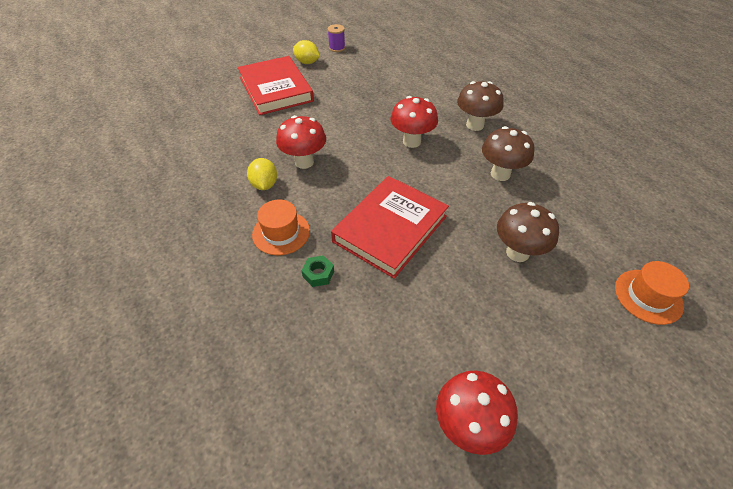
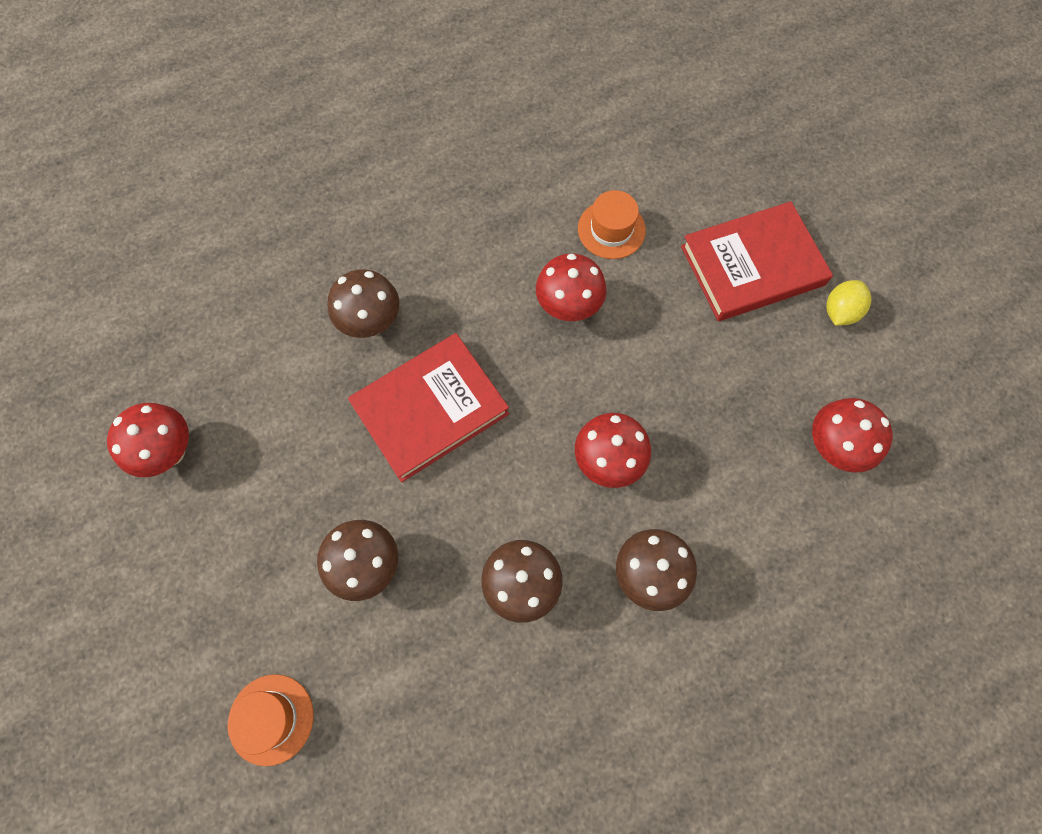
camera: 95 degrees right, 20 degrees up
yellow lemon [247,158,277,190] -> none
orange hat [252,200,310,255] -> orange hat moved to [578,190,646,259]
green nut [301,255,334,287] -> brown mushroom [327,269,399,338]
purple spool [328,24,345,52] -> none
red book [331,176,449,279] -> red book turned 75 degrees counterclockwise [348,333,509,482]
none -> red mushroom [812,398,893,473]

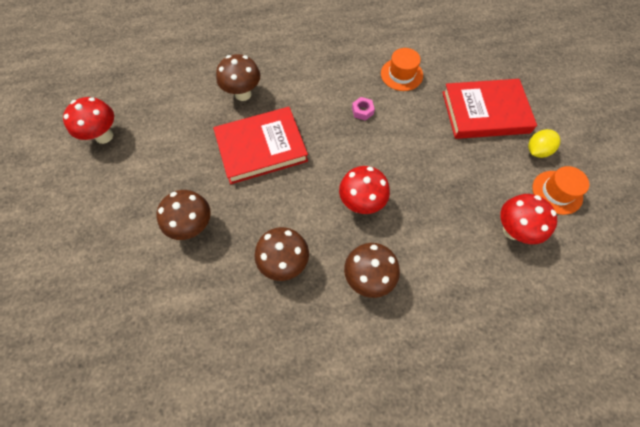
camera: 15 degrees right, 5 degrees down
orange hat [227,674,313,766] -> orange hat moved to [532,166,589,215]
red mushroom [536,254,607,321] -> pink nut [352,97,375,120]

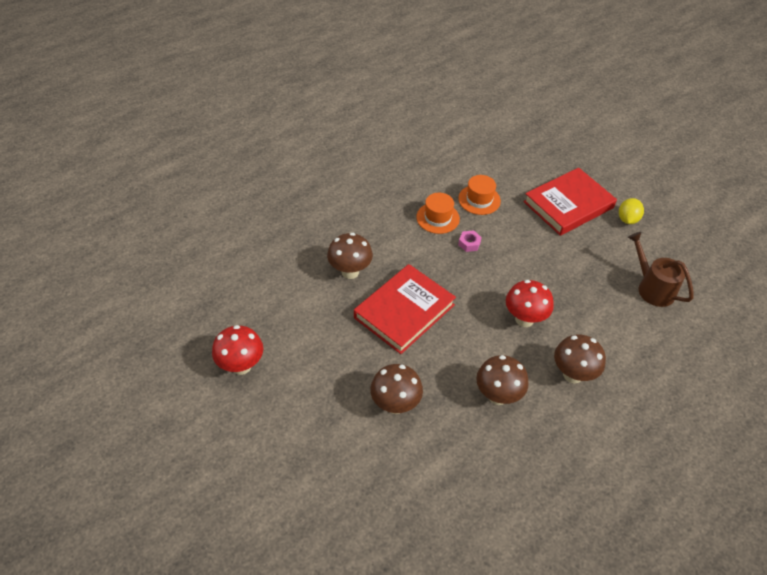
camera: 30 degrees left, 15 degrees down
red mushroom [500,194,557,244] -> brown watering can [628,232,693,307]
orange hat [532,166,589,215] -> orange hat moved to [416,193,460,234]

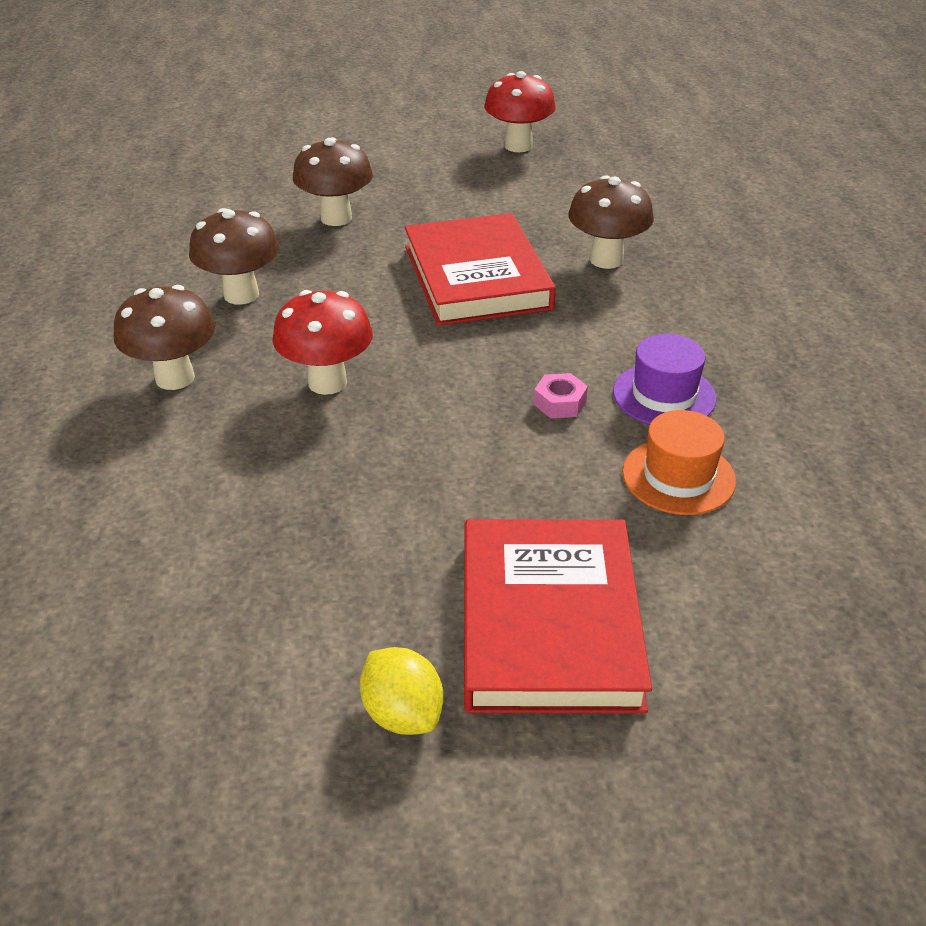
camera: 125 degrees right, 10 degrees down
orange hat [416,193,460,234] -> purple hat [613,334,717,424]
brown watering can [628,232,693,307] -> none

